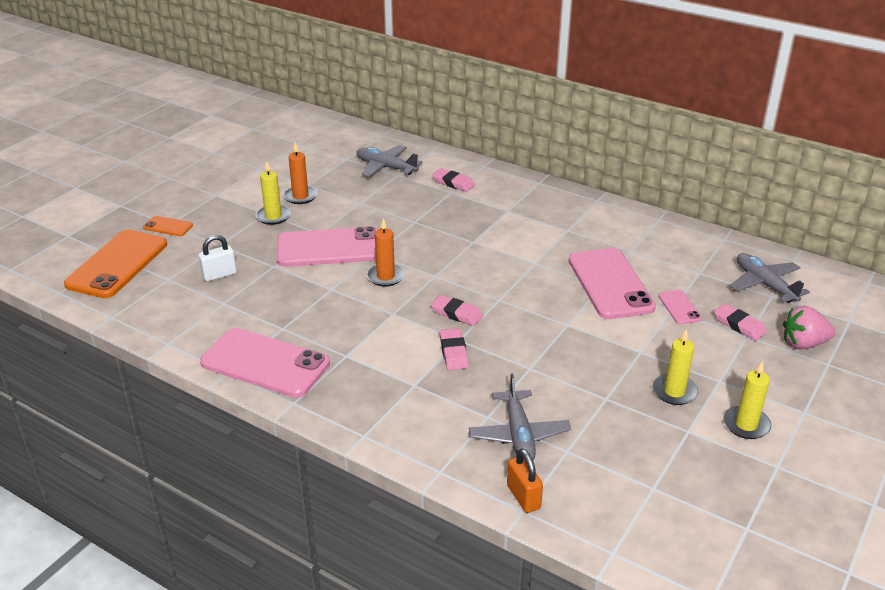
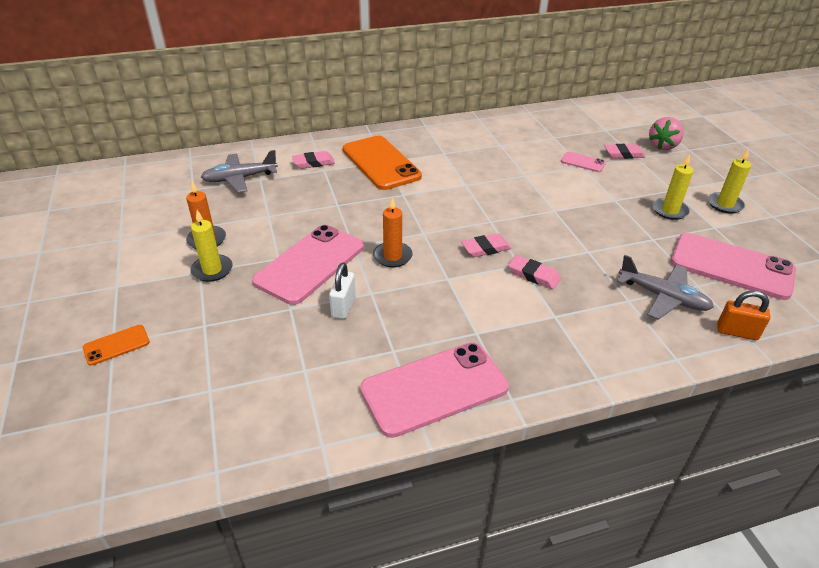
camera: 50 degrees left, 5 degrees up
orange phone [64,230,167,298] -> orange phone moved to [343,136,422,190]
white padlock [198,235,237,282] -> white padlock moved to [329,263,356,319]
pink phone [569,248,656,319] -> pink phone moved to [671,233,796,300]
grey plane [730,253,810,303] -> none

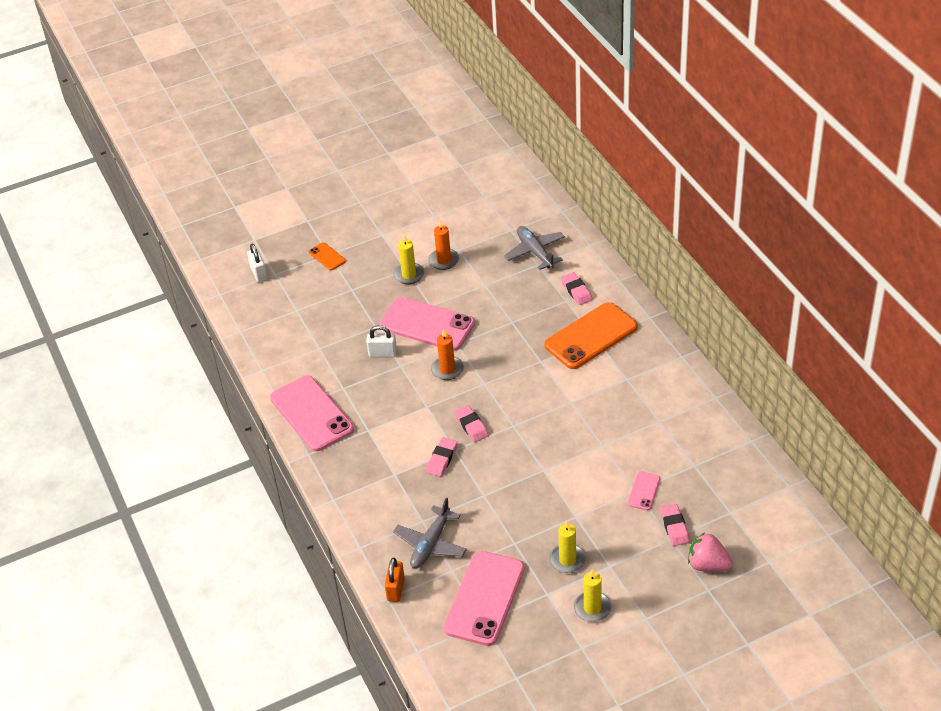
camera: 85 degrees right, 5 degrees up
none -> white padlock [247,244,267,282]

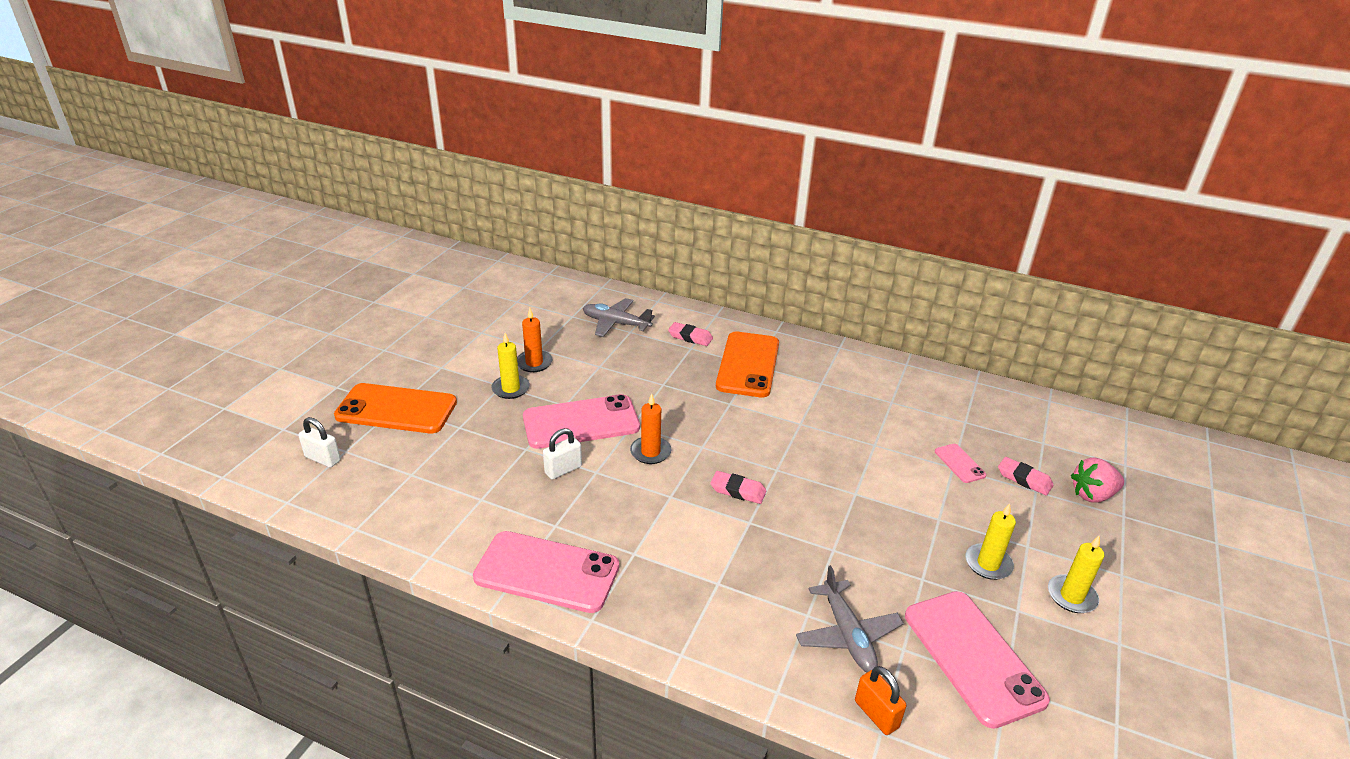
camera: 45 degrees left, 10 degrees down
orange phone [309,242,346,270] -> orange phone [334,383,457,433], size x2.19
pink eraser [426,437,458,477] -> none

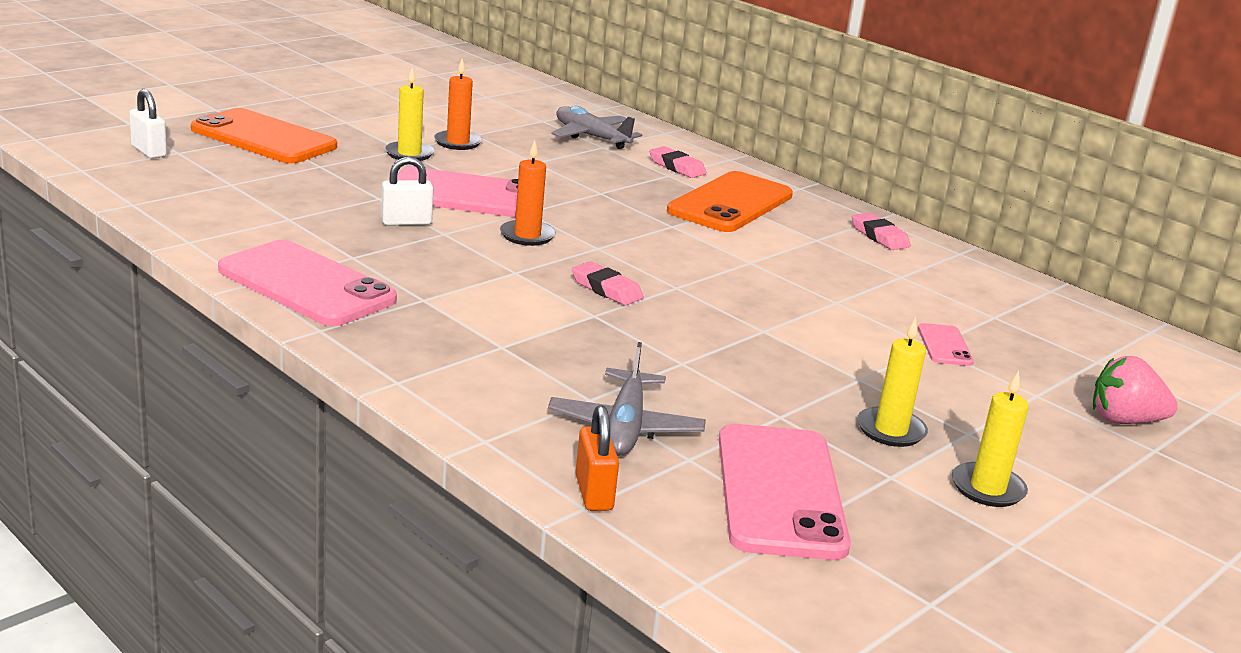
camera: 20 degrees right, 10 degrees down
pink eraser [998,457,1053,496] -> pink eraser moved to [852,213,911,250]

